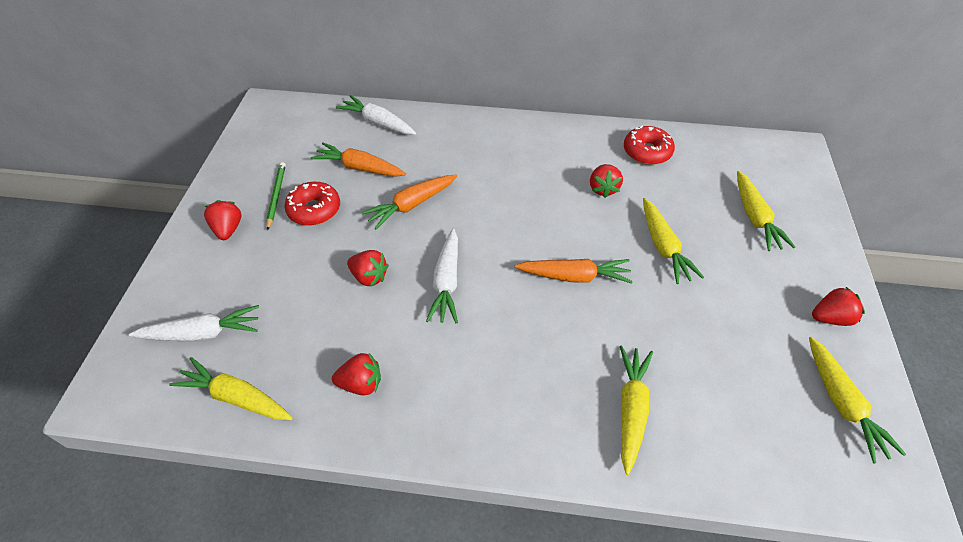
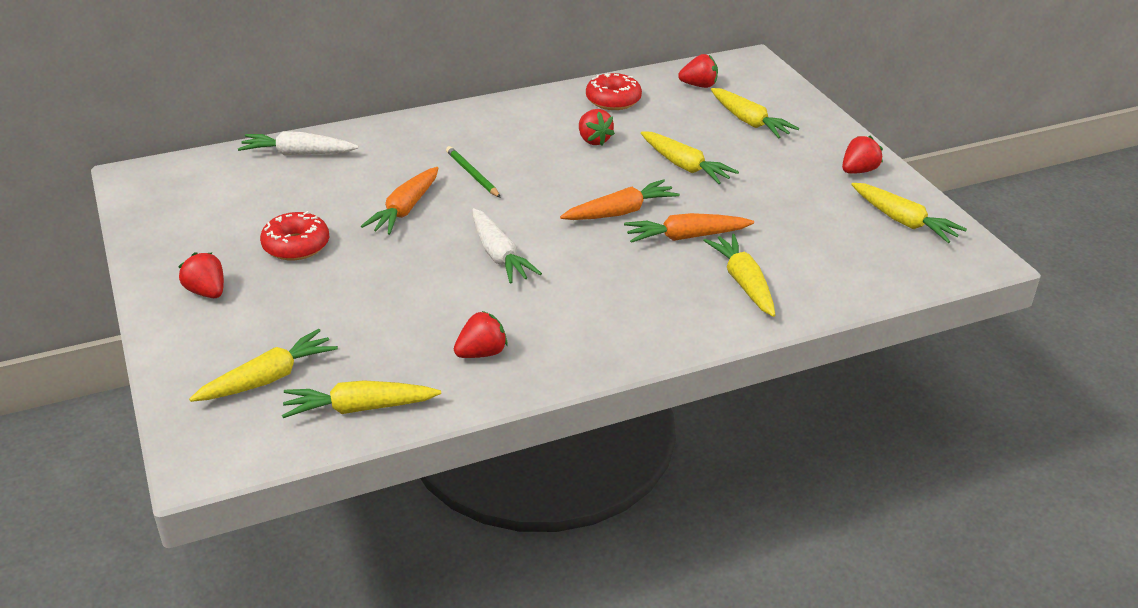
camera: 30 degrees left, 15 degrees down
white carrot [129,305,259,341] -> yellow carrot [189,329,338,402]
green pencil [266,162,286,231] -> green pencil moved to [446,146,501,198]
orange carrot [311,143,406,177] -> orange carrot moved to [624,213,754,243]
red strawberry [347,250,389,286] -> red strawberry moved to [678,54,718,88]

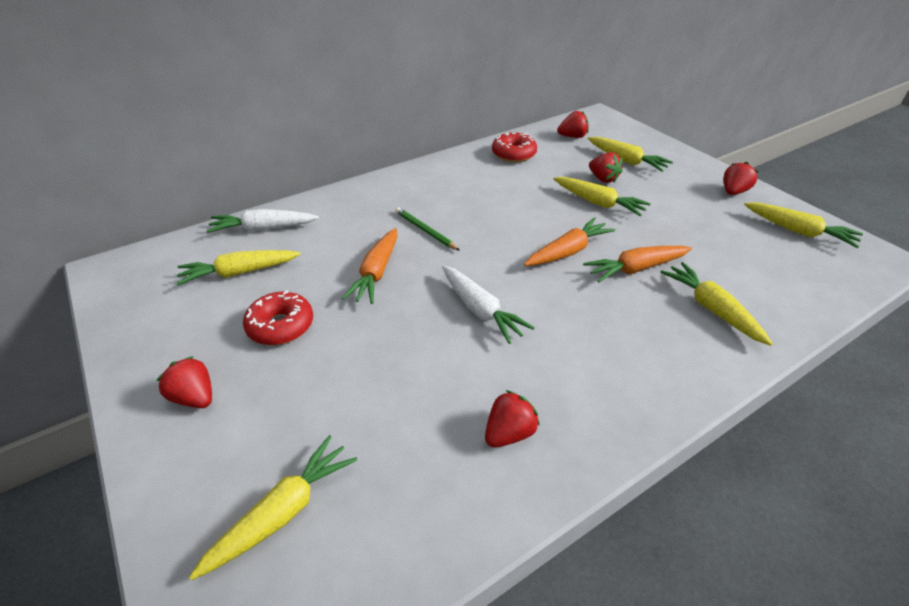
camera: 10 degrees left, 5 degrees up
yellow carrot [282,380,441,418] -> yellow carrot moved to [176,250,301,286]
red strawberry [579,109,615,145] -> red strawberry moved to [589,152,622,183]

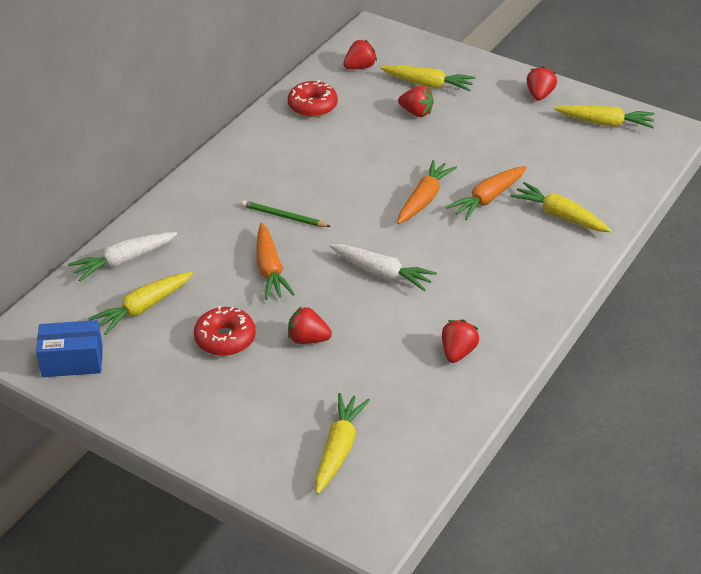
camera: 25 degrees left, 0 degrees up
red strawberry [156,356,212,408] -> red strawberry moved to [288,306,332,344]
yellow carrot [553,177,651,217] -> none
none -> blue box [36,320,103,377]

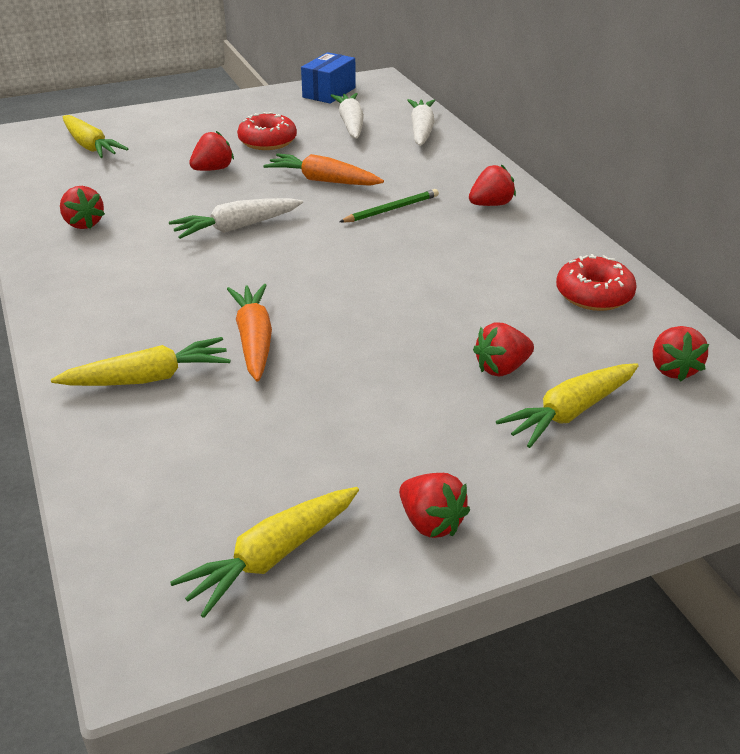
camera: 125 degrees right, 5 degrees down
yellow carrot [88,272,193,335] -> white carrot [330,93,364,139]
orange carrot [397,160,457,224] -> none
none -> red strawberry [469,164,516,206]

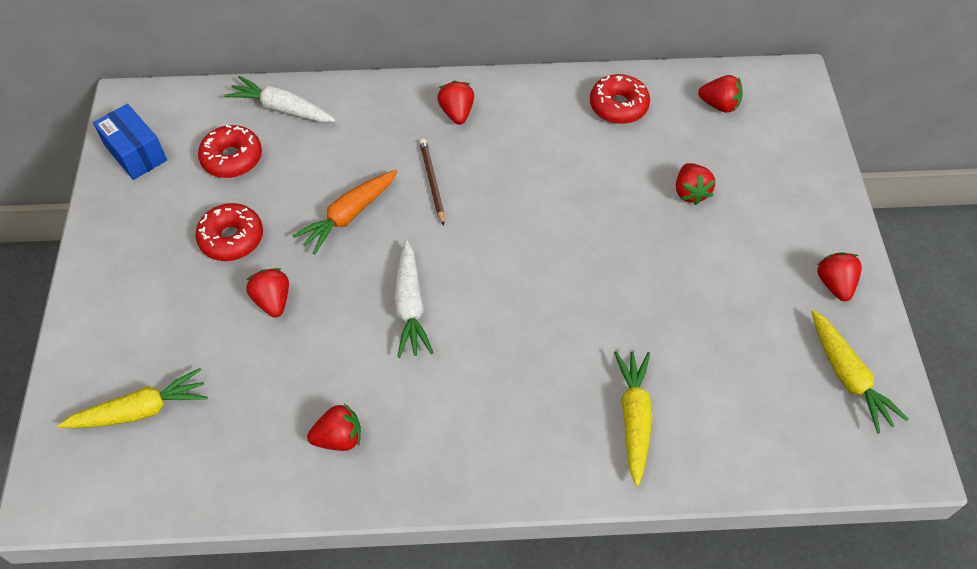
camera: 70 degrees left, 20 degrees up
orange carrot [227,284,272,382] -> none
white carrot [330,93,364,139] -> red donut [198,125,262,178]
green pencil [339,189,439,223] -> brown pencil [419,139,445,226]
red strawberry [399,473,470,538] -> red strawberry turned 75 degrees counterclockwise [817,252,862,301]
yellow carrot [496,363,639,448] -> none

